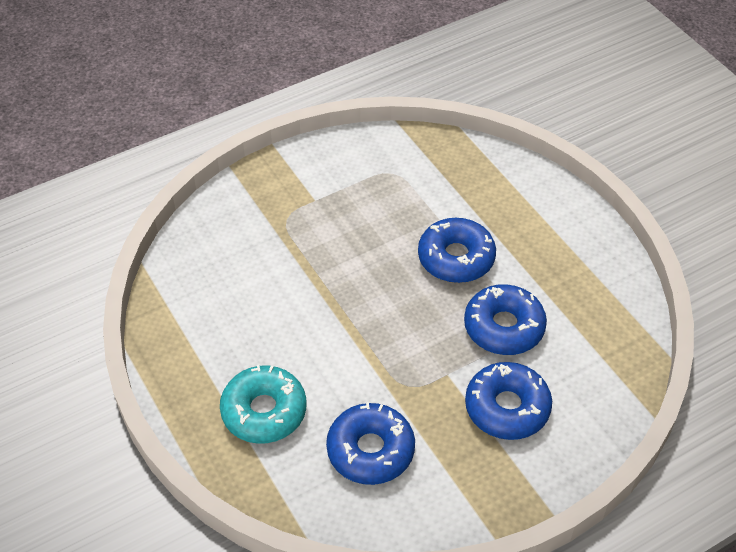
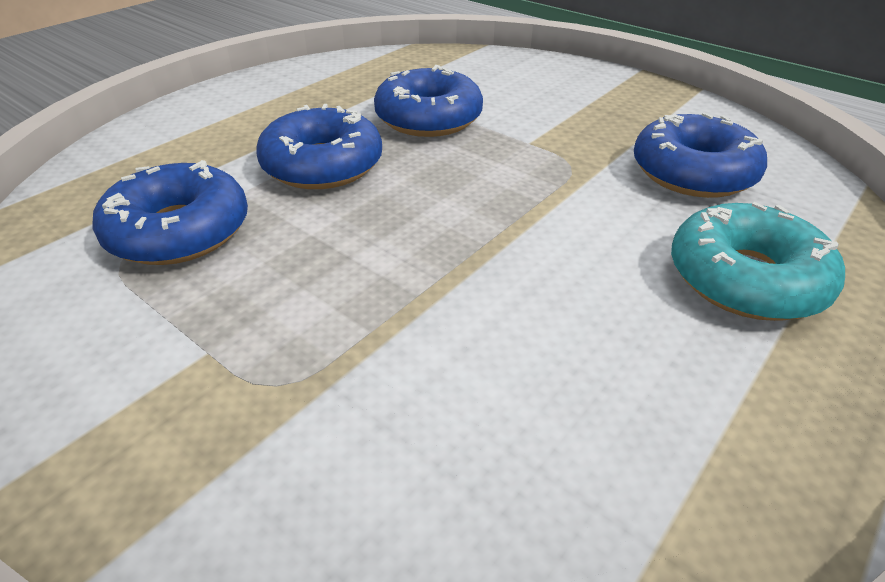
camera: 110 degrees left, 10 degrees down
blue donut [465,362,552,440] -> blue donut moved to [92,160,248,265]

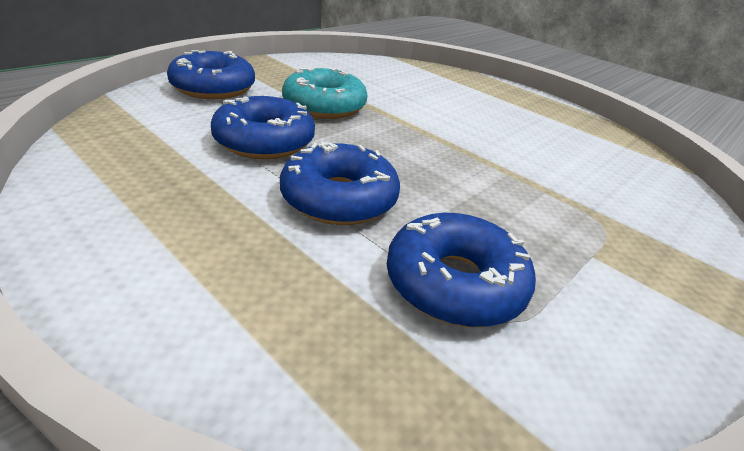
camera: 90 degrees left, 5 degrees down
blue donut [634,112,767,198] -> blue donut moved to [167,50,255,99]
turquoise donut [671,202,845,321] -> turquoise donut moved to [282,67,367,119]

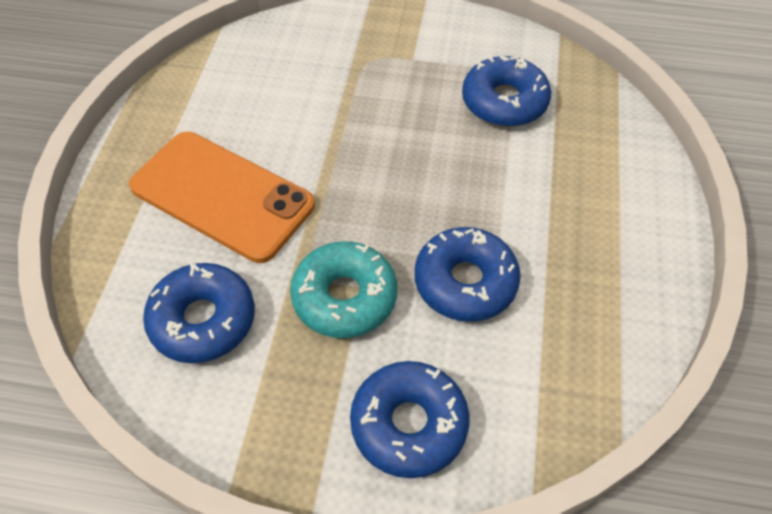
camera: 120 degrees left, 20 degrees up
blue donut [280,142,400,225] -> blue donut moved to [143,263,255,363]
none -> orange phone [129,132,315,263]

